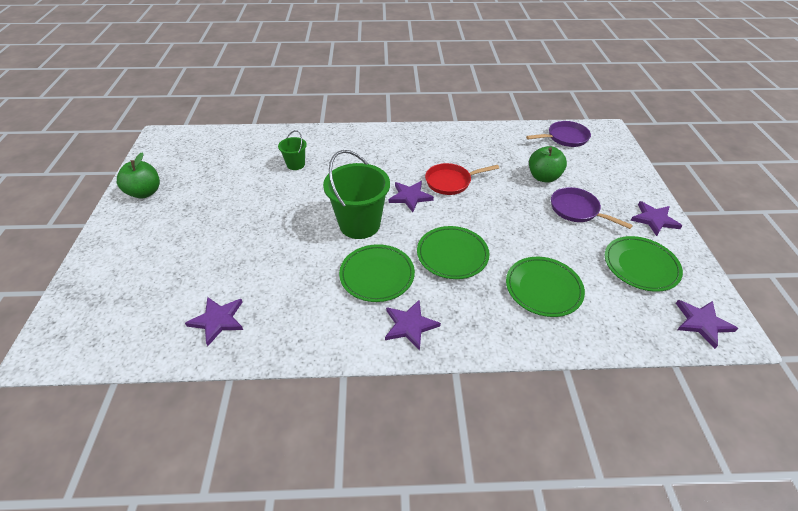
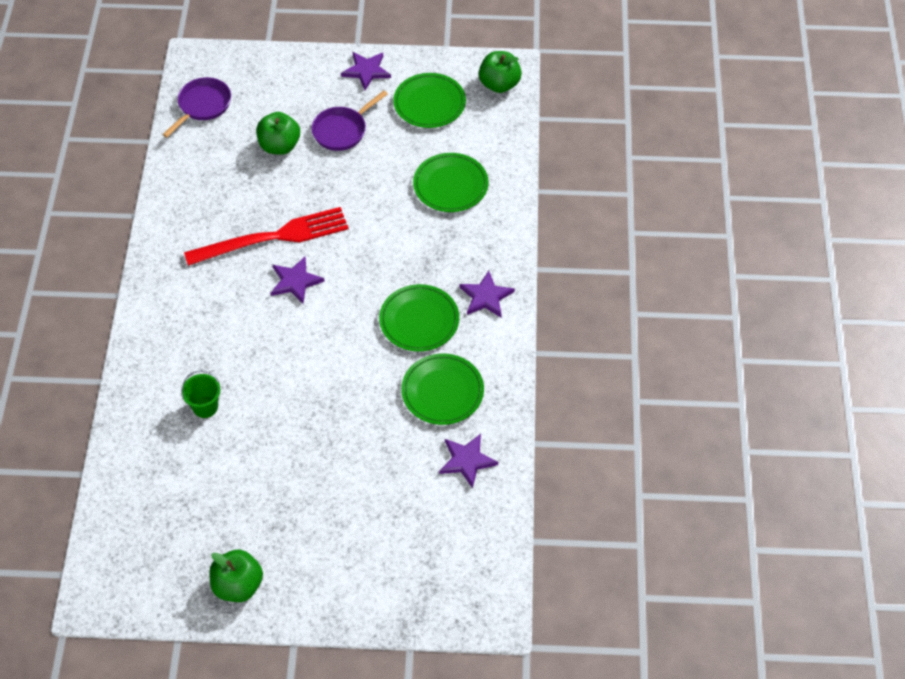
camera: 85 degrees left, 10 degrees up
green bucket [323,150,390,239] -> none
green plate [417,226,490,279] -> green plate moved to [401,353,484,425]
red pan [425,163,499,195] -> red fork [184,207,348,266]
purple pan [526,121,591,147] -> purple pan turned 45 degrees clockwise [162,77,231,138]
purple star [676,300,738,349] -> green apple [479,51,522,93]

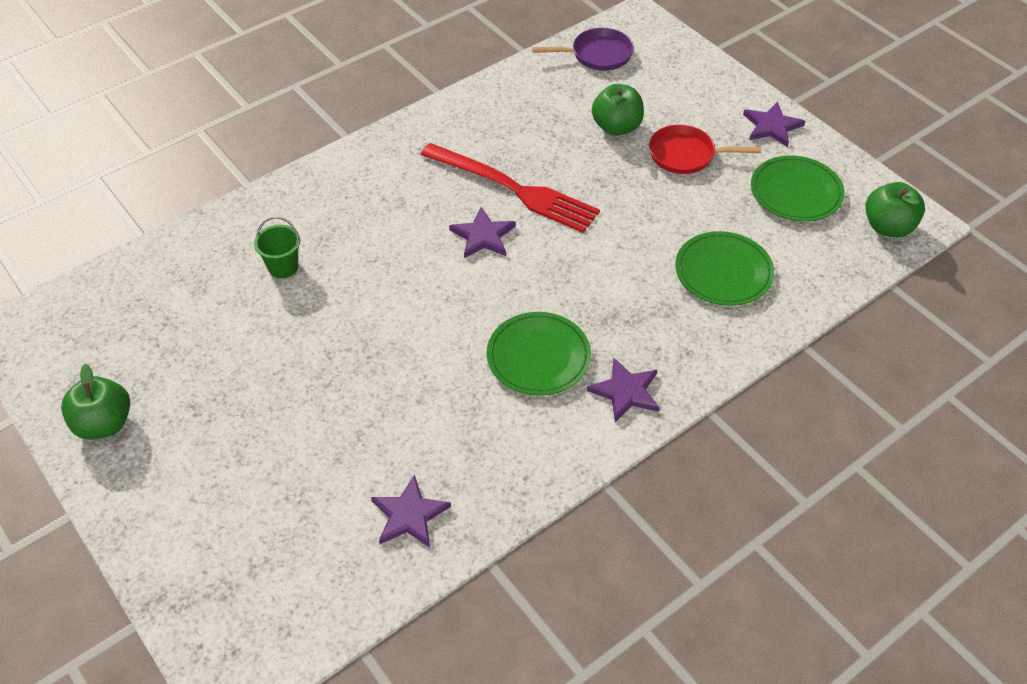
camera: 50 degrees right, 5 degrees down
purple pan [311,90,388,151] -> red pan [649,125,761,174]
green plate [401,353,484,425] -> none

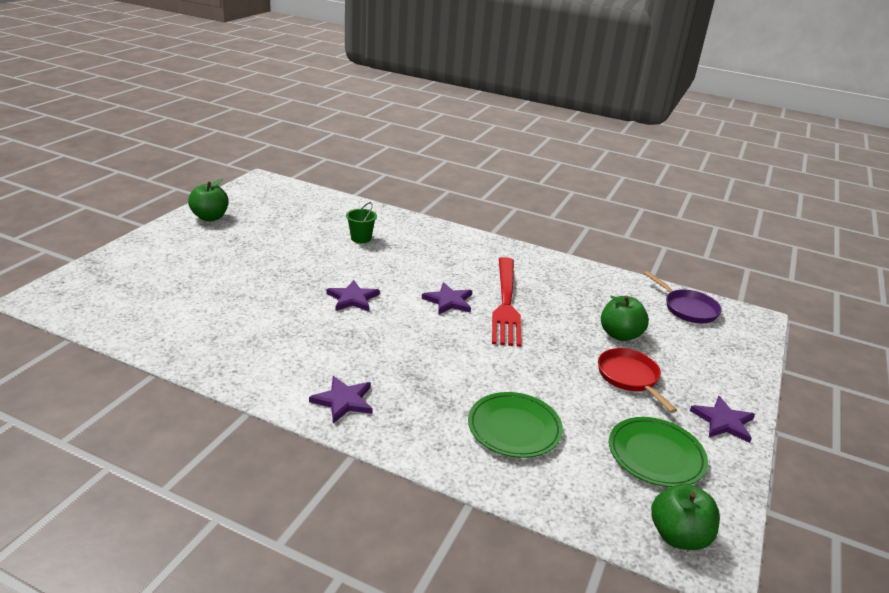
camera: 60 degrees right, 20 degrees down
purple star [371,475,451,548] -> purple star moved to [326,280,380,312]
green plate [487,312,591,396] -> none

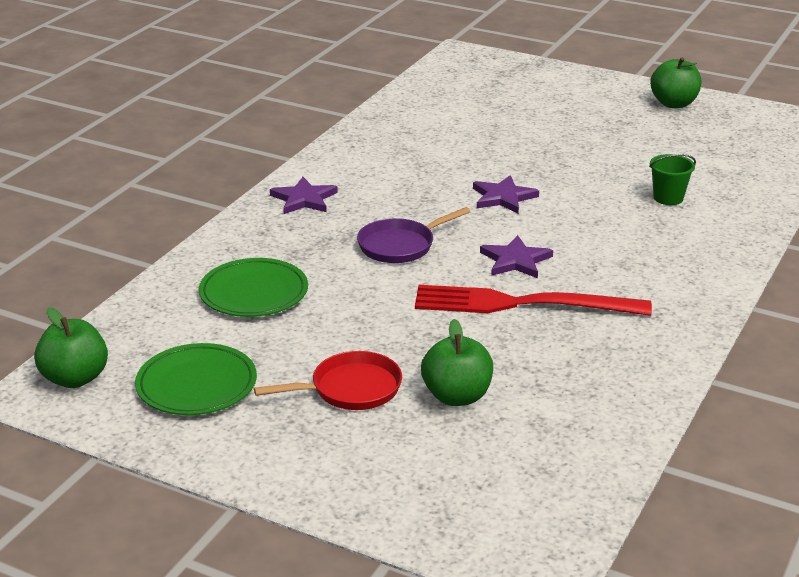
camera: 95 degrees right, 0 degrees up
purple pan [644,271,722,323] -> purple pan moved to [357,207,471,263]
purple star [690,396,755,443] -> none

